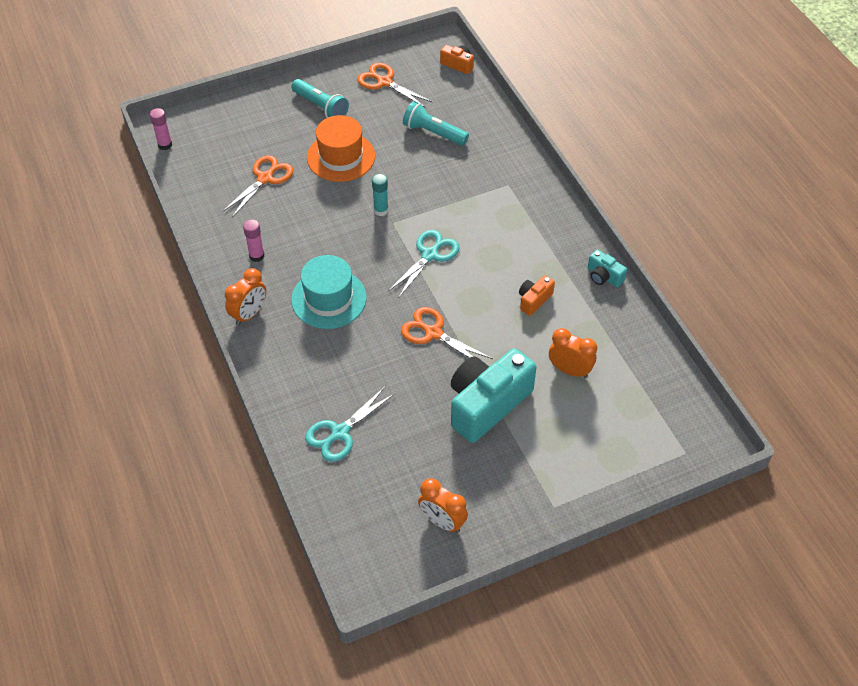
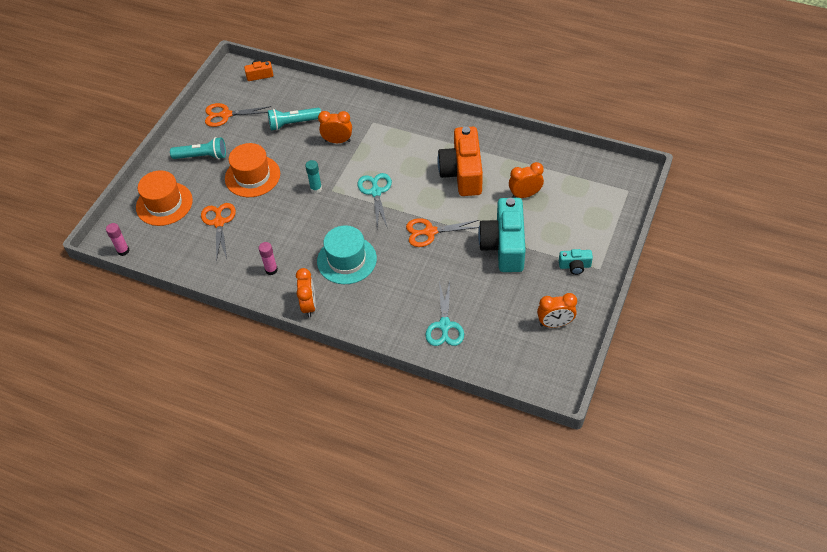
camera: 40 degrees left, 0 degrees up
orange camera [519,275,555,316] -> orange camera [438,127,483,196], size x2.20
turquoise camera [588,250,627,287] -> turquoise camera moved to [559,249,593,275]
none -> orange hat [136,170,193,226]
none -> orange clock [318,111,352,143]

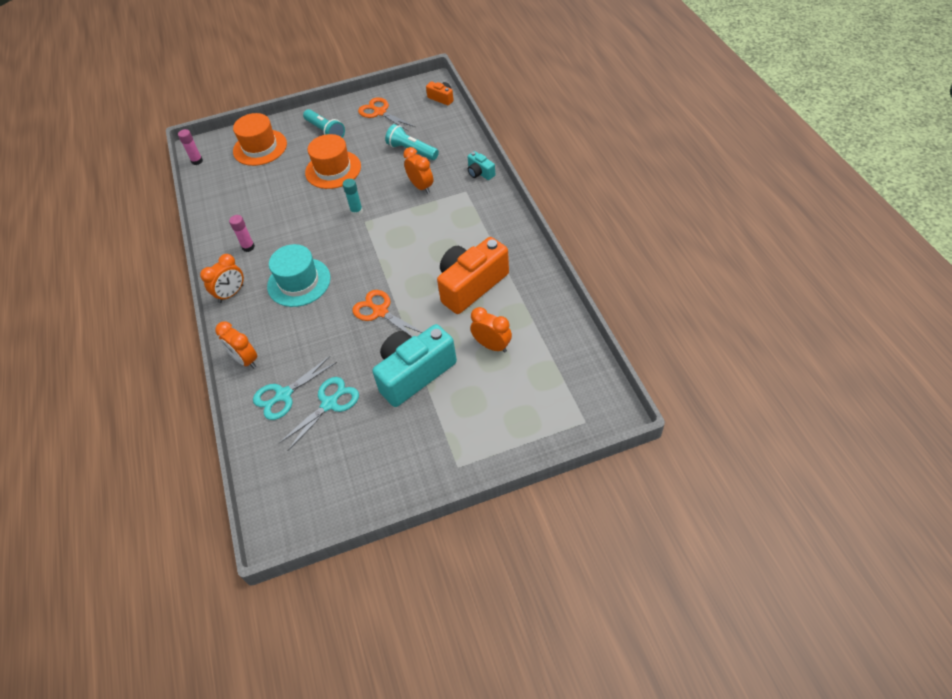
camera: 50 degrees right, 0 degrees up
orange scissors [201,203,236,262] -> none
turquoise scissors [358,173,392,229] -> turquoise scissors moved to [278,377,359,451]
orange clock [537,293,577,328] -> orange clock moved to [215,321,257,368]
turquoise camera [559,249,593,275] -> turquoise camera moved to [468,151,495,180]

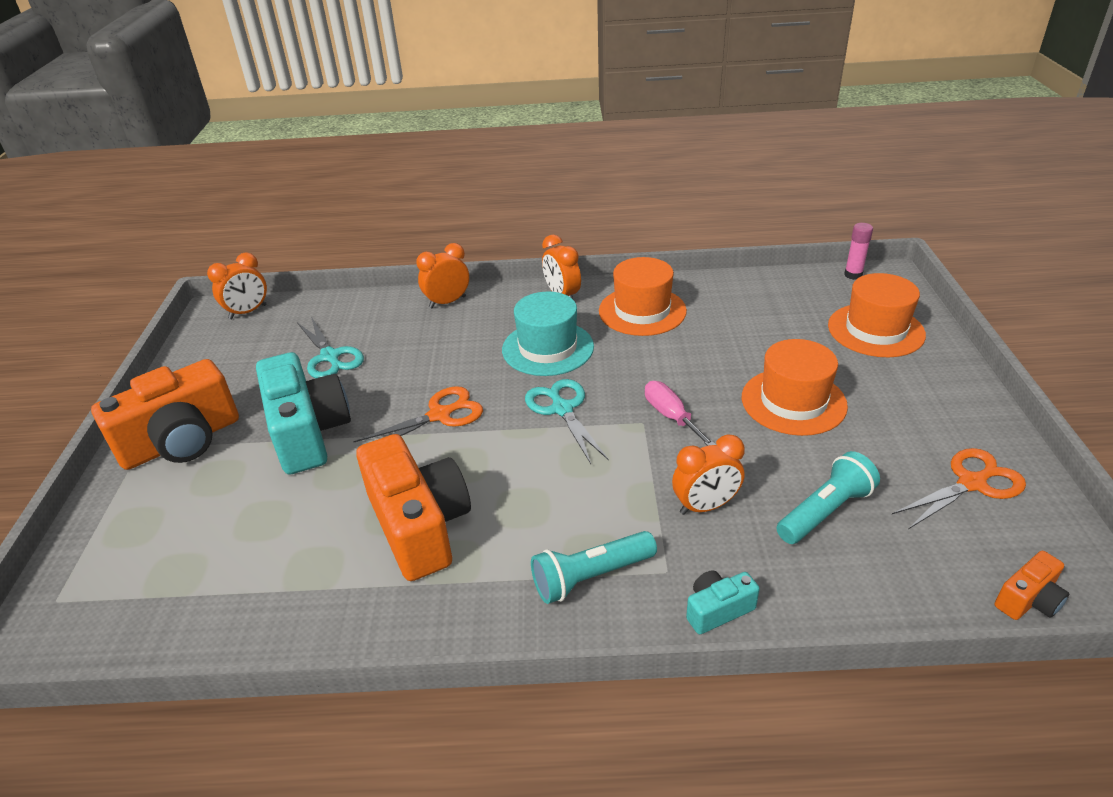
camera: 105 degrees right, 15 degrees down
pink glue stick [229,215,255,252] -> orange hat [599,257,687,336]
turquoise scissors [253,356,337,420] -> turquoise scissors moved to [525,379,609,464]
turquoise flashlight [303,109,345,138] -> turquoise flashlight moved to [531,531,657,604]
turquoise glue stick [343,179,363,216] -> pink screwdriver [645,381,716,446]
orange clock [470,307,512,353] -> orange clock moved to [207,252,267,319]
none -> orange camera [91,359,239,470]

